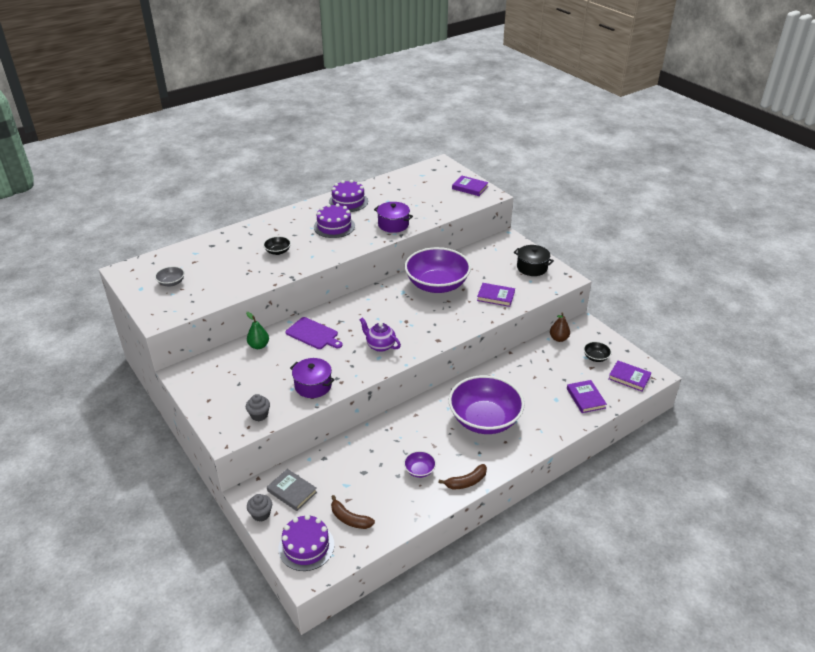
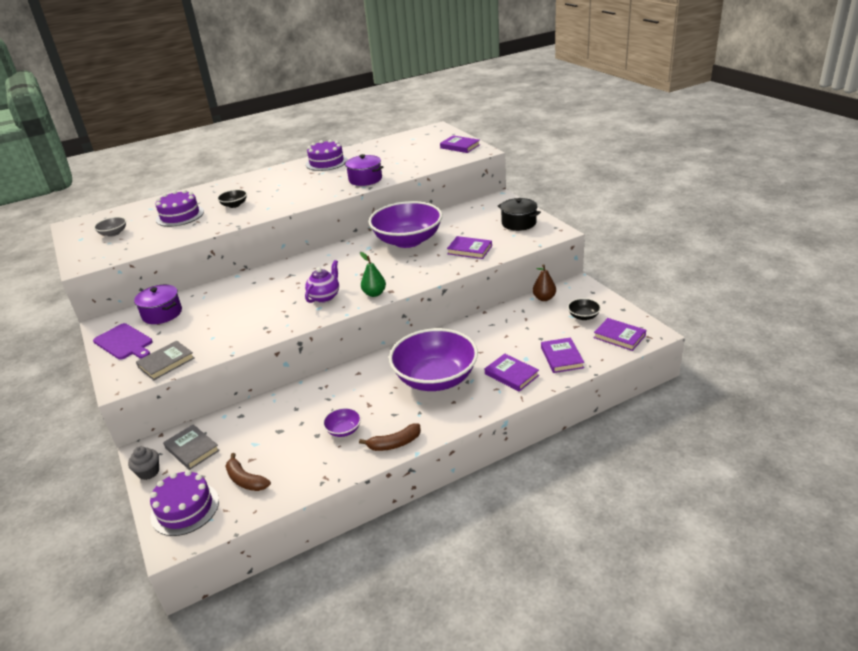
camera: 10 degrees right, 5 degrees down
green pear [246,312,269,349] -> green pear moved to [360,252,386,297]
grey cupcake [246,394,270,421] -> grey book [136,340,194,381]
purple cutting board [286,317,343,349] -> purple cutting board moved to [93,323,153,360]
purple pot [290,358,335,398] -> purple pot moved to [134,285,182,324]
purple cake [314,204,355,238] -> purple cake moved to [155,190,204,227]
purple teapot [360,318,401,352] -> purple teapot turned 75 degrees clockwise [305,260,339,303]
none -> purple book [485,354,539,392]

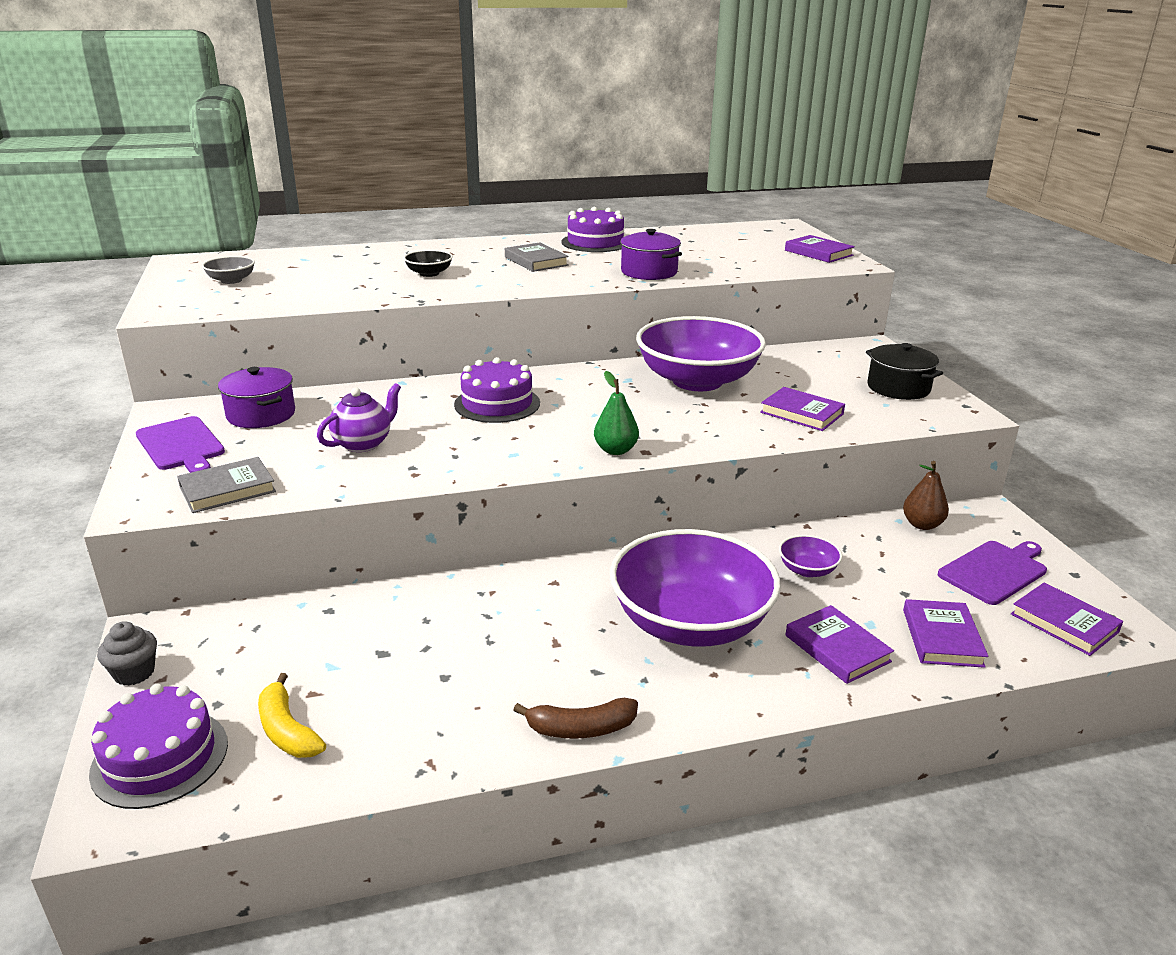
camera: 10 degrees right, 5 degrees down
purple cake [155,190,204,227] -> purple cake moved to [454,357,540,423]
grey book [163,424,220,470] -> grey book moved to [505,242,569,272]
brown banana [225,453,271,491] -> yellow banana [258,673,326,758]
purple teapot [305,260,339,303] -> purple teapot moved to [317,383,401,452]
purple bowl [323,407,361,437] -> purple bowl moved to [779,535,842,577]
black bowl [568,298,601,320] -> purple cutting board [938,541,1047,605]

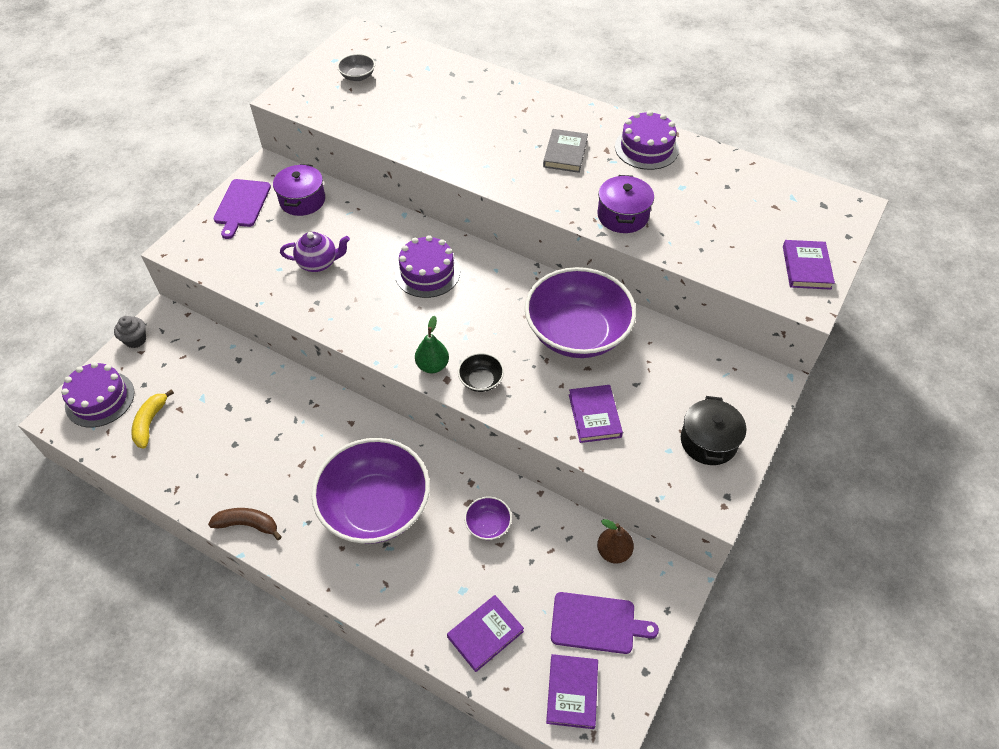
camera: 45 degrees right, 25 degrees up
grey book [177,457,276,513] -> none
black bowl [403,250,453,277] -> black bowl moved to [458,353,504,392]
brown banana [514,698,638,739] -> brown banana turned 150 degrees clockwise [208,508,282,540]
purple book [786,605,894,684] -> none

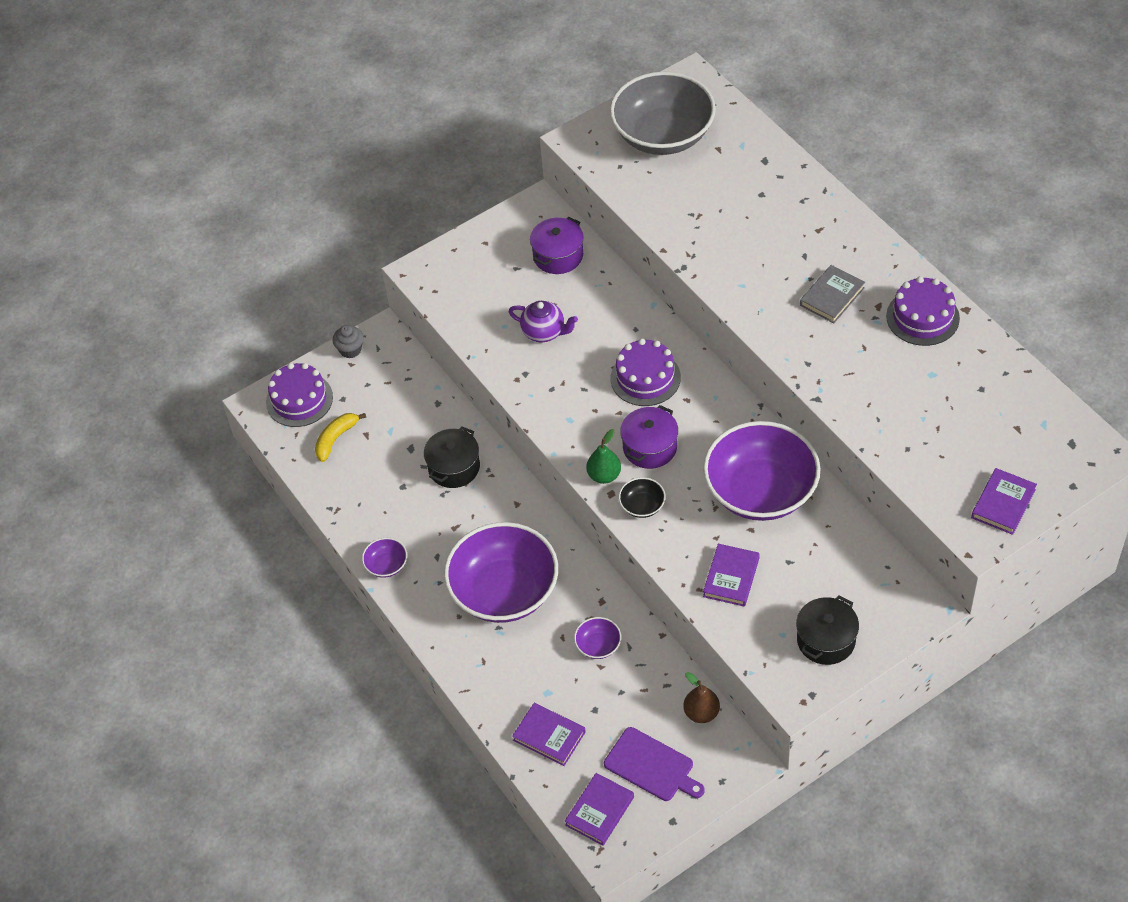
camera: 30 degrees right, 0 degrees up
brown banana [208,508,282,540] -> purple bowl [362,538,407,578]
purple cutting board [214,179,271,239] -> none
grey bowl [337,54,375,81] -> grey bowl [610,72,716,155], size x2.45
purple book [447,595,524,672] -> purple book turned 45 degrees clockwise [512,703,586,766]
purple pot [597,175,654,233] -> purple pot moved to [620,405,678,469]
none -> black pot [424,426,480,488]

